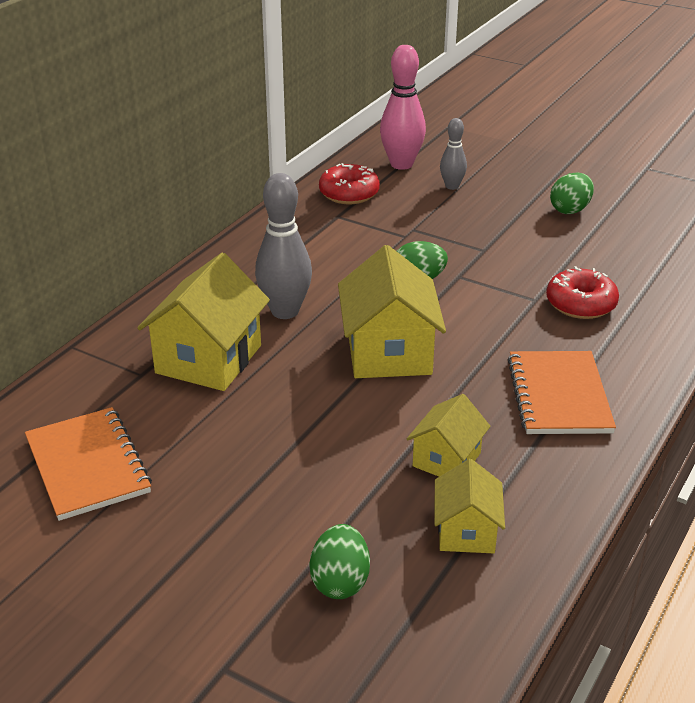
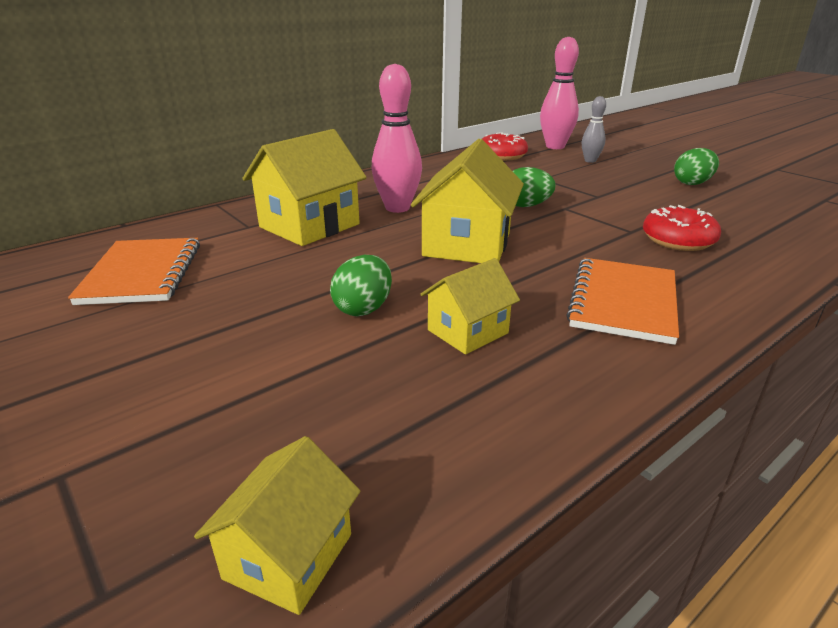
camera: 20 degrees right, 5 degrees down
grey bowling pin [255,173,312,319] -> pink bowling pin [371,64,422,213]
green egg [309,524,370,599] -> green egg moved to [330,255,392,316]
yellow house [434,459,505,553] -> yellow house moved to [194,436,360,615]

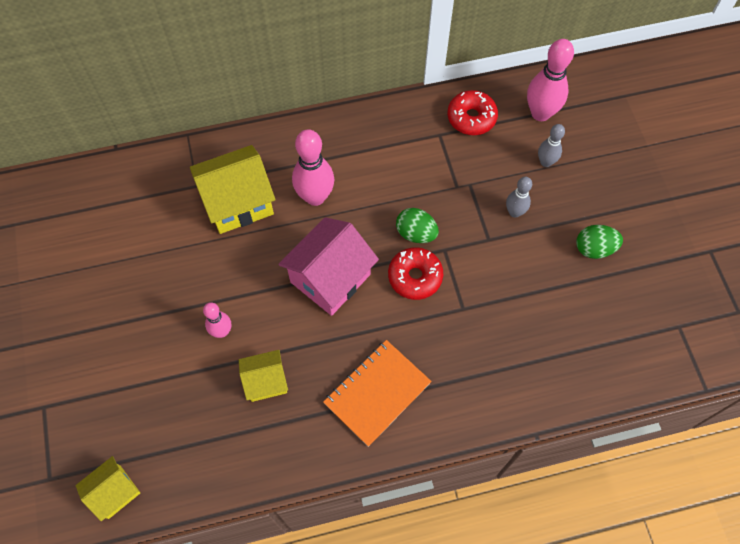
camera: 25 degrees right, 35 degrees up
orange notebook [68,238,200,305] -> none
green egg [330,255,392,316] -> pink bowling pin [203,302,231,338]
yellow house [411,139,524,263] -> pink house [278,217,379,316]
red donut [643,205,721,251] -> red donut moved to [388,247,443,300]
none -> grey bowling pin [506,177,532,217]

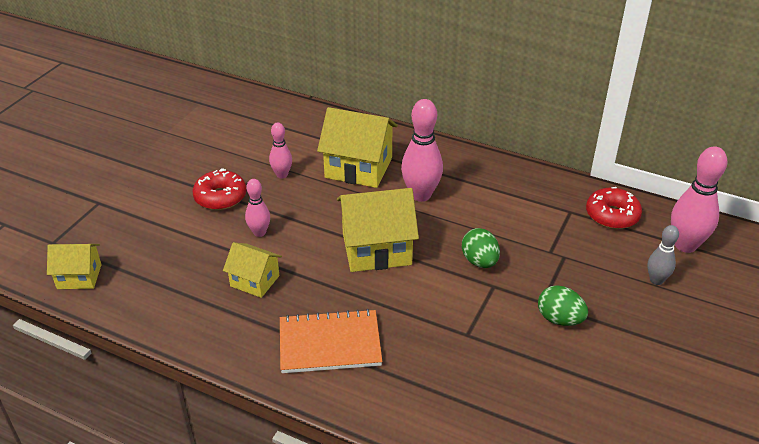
camera: 40 degrees right, 25 degrees down
pink house [278,217,379,316] -> yellow house [337,188,419,272]
red donut [388,247,443,300] -> red donut moved to [192,168,246,210]
grey bowling pin [506,177,532,217] -> none
green egg [576,225,623,259] -> green egg moved to [538,285,588,326]
none -> pink bowling pin [269,122,292,178]

